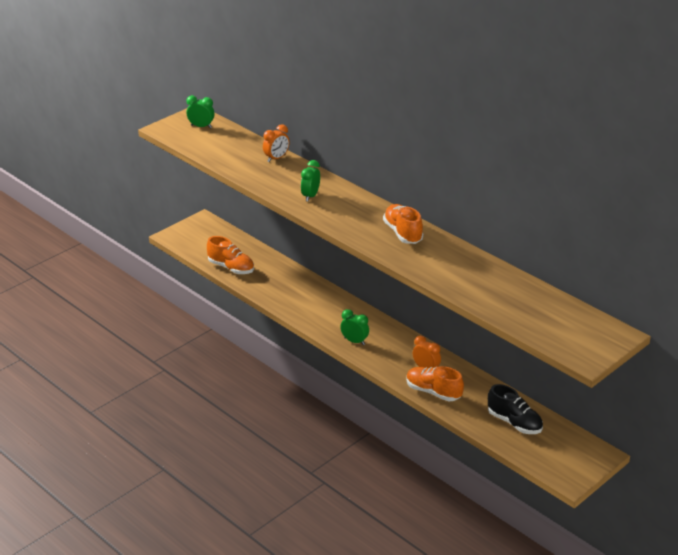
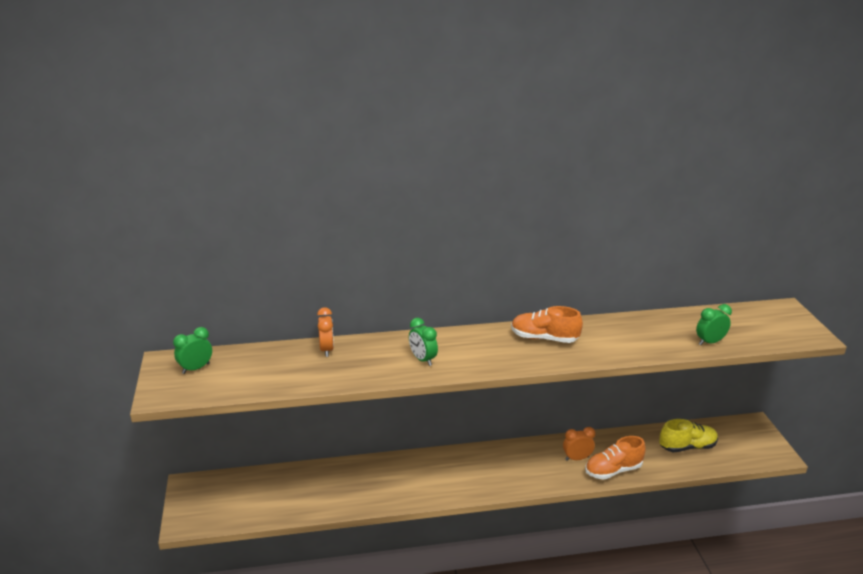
camera: 55 degrees left, 5 degrees down
orange shoe [207,236,254,274] -> none
green clock [340,309,369,345] -> green clock moved to [696,304,732,345]
black shoe [488,384,543,434] -> yellow shoe [659,419,718,452]

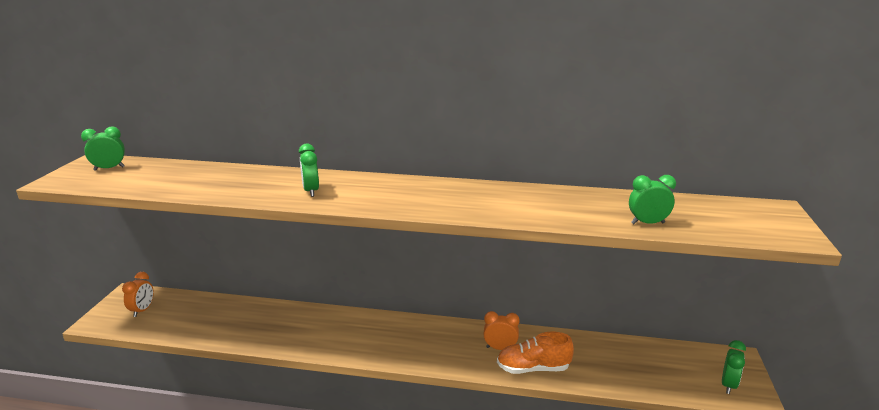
camera: 20 degrees right, 5 degrees down
orange clock [317,307,334,357] -> orange clock moved to [122,272,154,317]
orange shoe [511,306,583,343] -> none
yellow shoe [659,419,718,452] -> none
none -> green clock [722,340,746,394]

